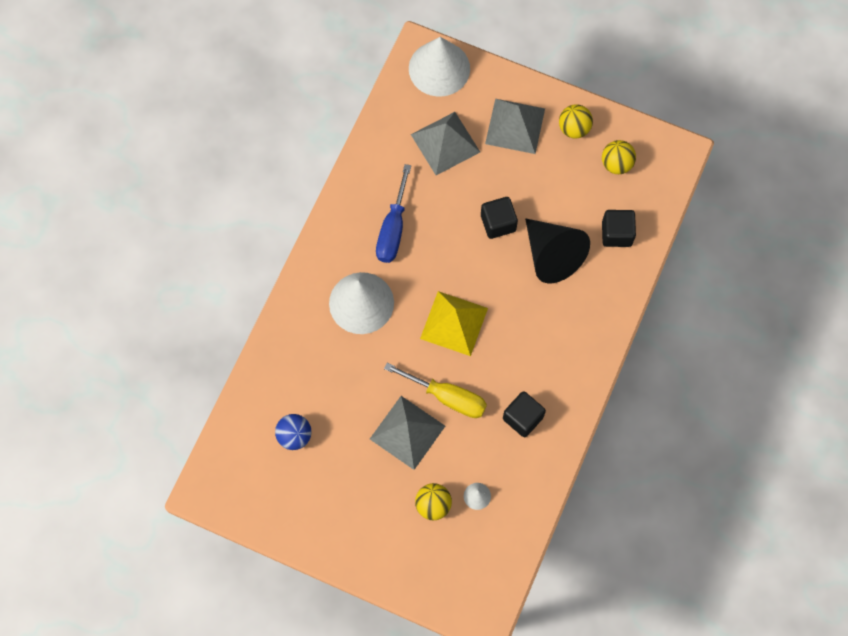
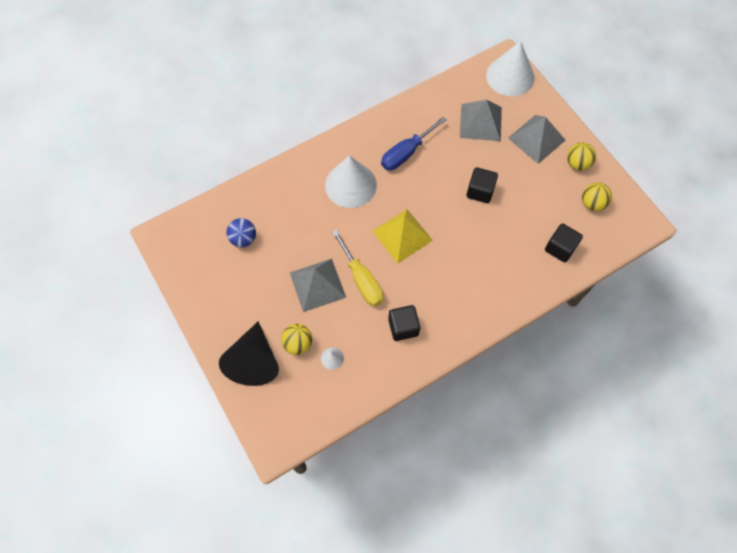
camera: 35 degrees right, 5 degrees down
black cone [525,218,590,283] -> black cone moved to [219,321,279,386]

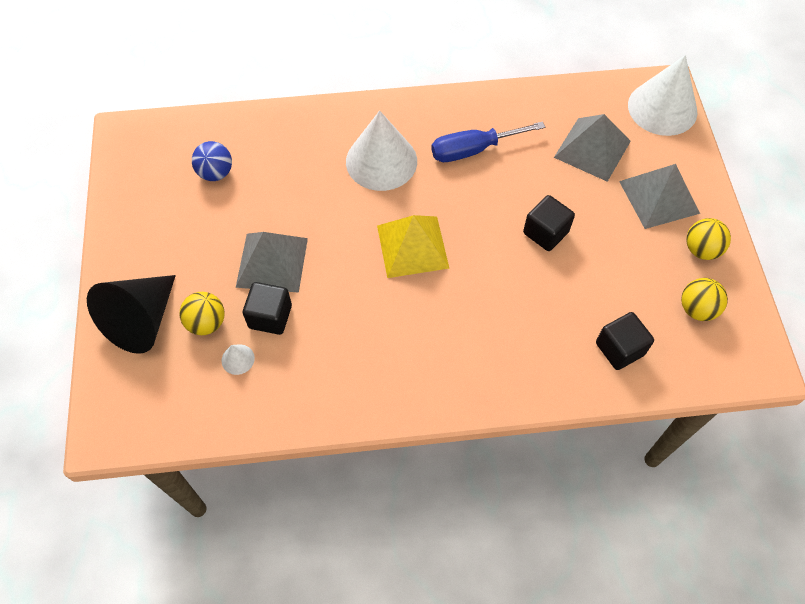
camera: 25 degrees right, 5 degrees down
yellow screwdriver [332,230,383,306] -> none
black cube [388,305,420,341] -> black cube moved to [243,282,292,335]

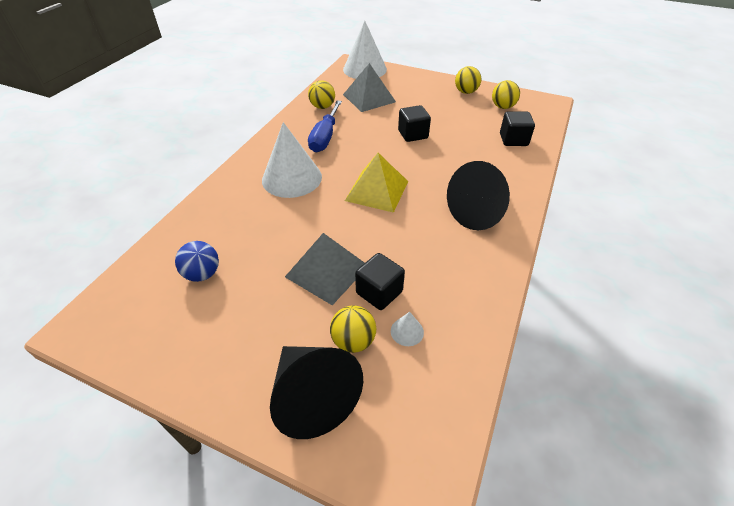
camera: 60 degrees left, 15 degrees down
grey pyramid [619,164,700,229] -> none
none -> yellow ball [308,80,335,109]
none -> black cone [447,161,510,230]

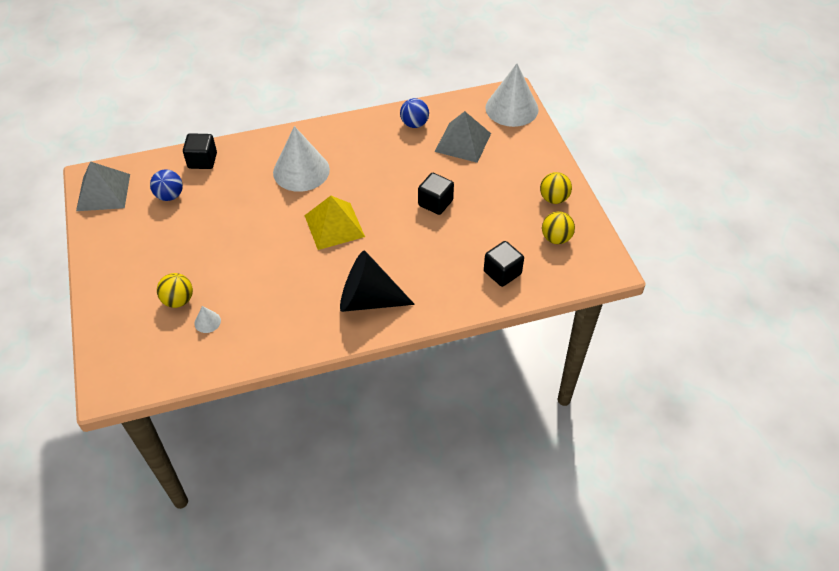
camera: 50 degrees right, 5 degrees up
black cone [270,346,363,439] -> none
grey pyramid [285,233,364,305] -> grey pyramid moved to [76,161,130,211]
yellow ball [308,80,335,109] -> blue ball [400,98,429,128]
blue screwdriver [308,100,342,153] -> none
black cube [355,253,405,310] -> black cube moved to [183,133,217,169]

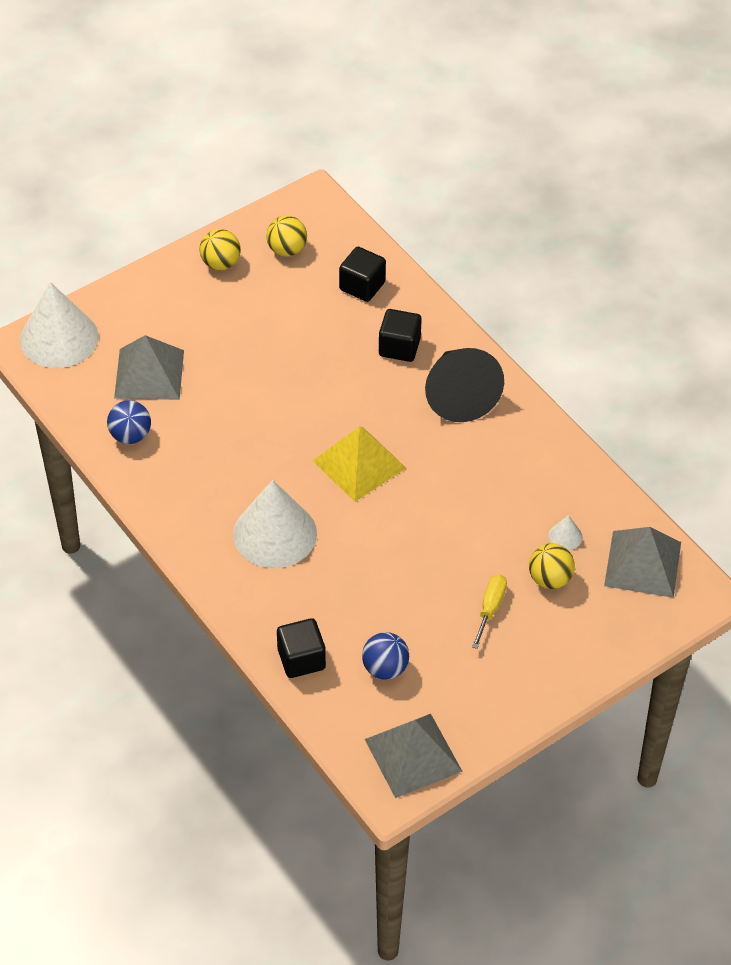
camera: 110 degrees left, 0 degrees up
black cube [418,173,454,215] -> black cube moved to [379,309,422,362]
none -> yellow screwdriver [472,574,507,649]
none -> grey pyramid [604,527,681,598]

